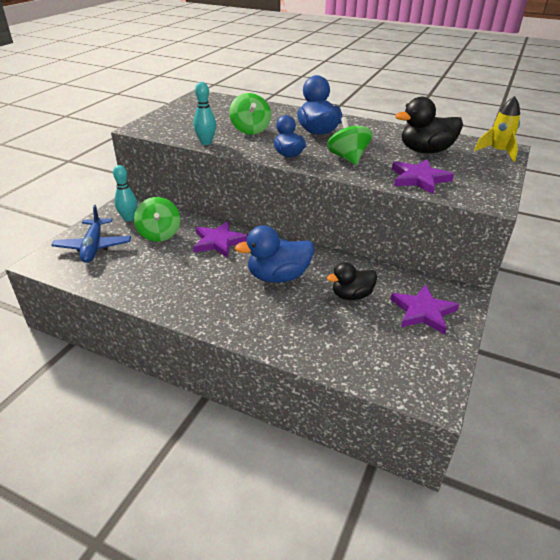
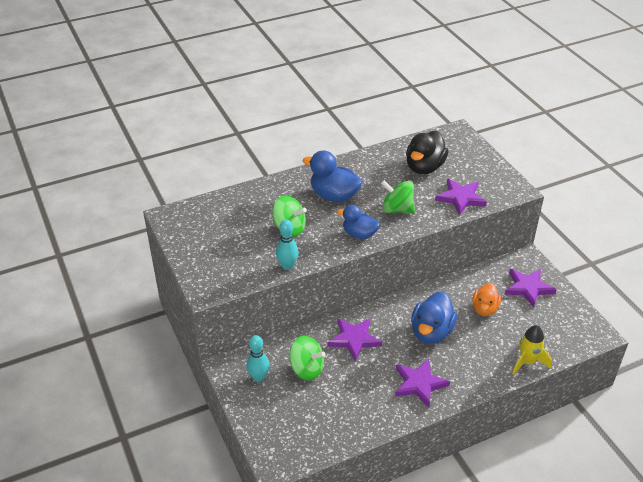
camera: 50 degrees left, 5 degrees up
blue plane [51,205,131,263] -> none
black duck [327,262,377,300] -> orange duck [472,283,501,316]
yellow rocket [474,96,520,162] -> yellow rocket moved to [512,325,552,375]
none -> purple star [395,359,450,407]

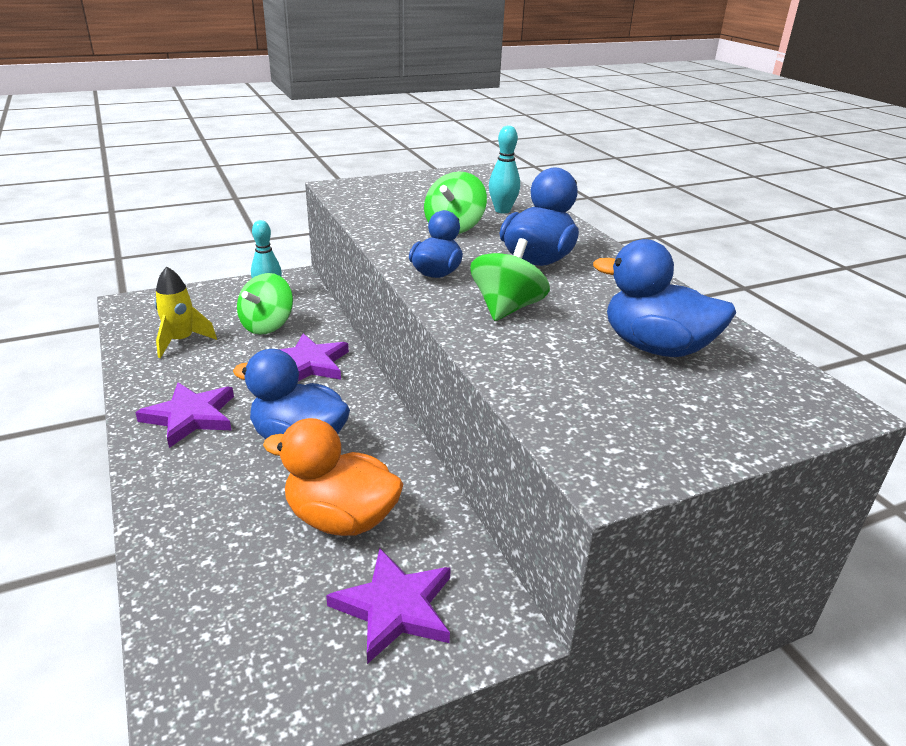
camera: 90 degrees right, 10 degrees down
turquoise bowling pin [276,220,299,270] -> turquoise bowling pin moved to [489,126,520,213]
black duck [406,131,449,174] -> blue duck [593,239,736,357]
purple star [435,179,487,215] -> none
orange duck [472,283,501,316] -> orange duck [263,418,404,536], size x1.52
yellow rocket [512,325,552,375] -> yellow rocket moved to [154,266,217,358]

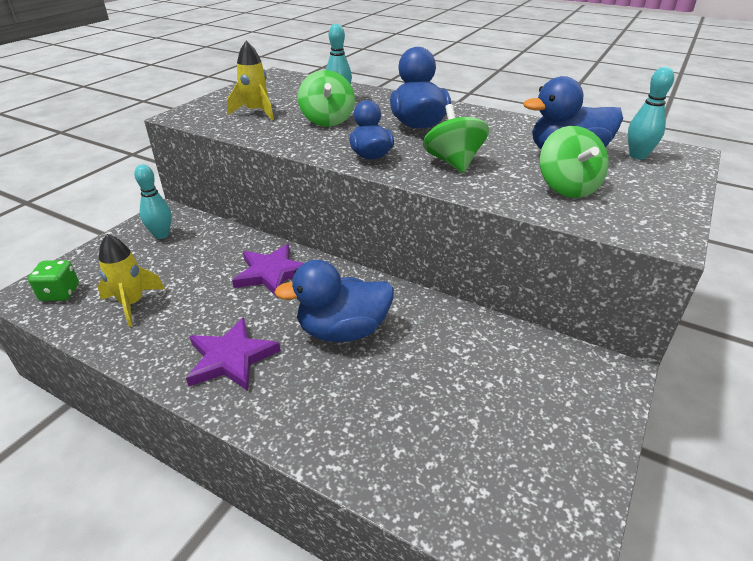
camera: 35 degrees left, 5 degrees up
green spinning top [237,273,293,335] -> green spinning top moved to [540,126,609,198]
orange duck [263,418,404,536] -> none
purple star [326,548,451,664] -> none
none -> green dice [28,260,79,301]
none -> yellow rocket [227,41,274,120]
none -> turquoise bowling pin [628,67,674,159]

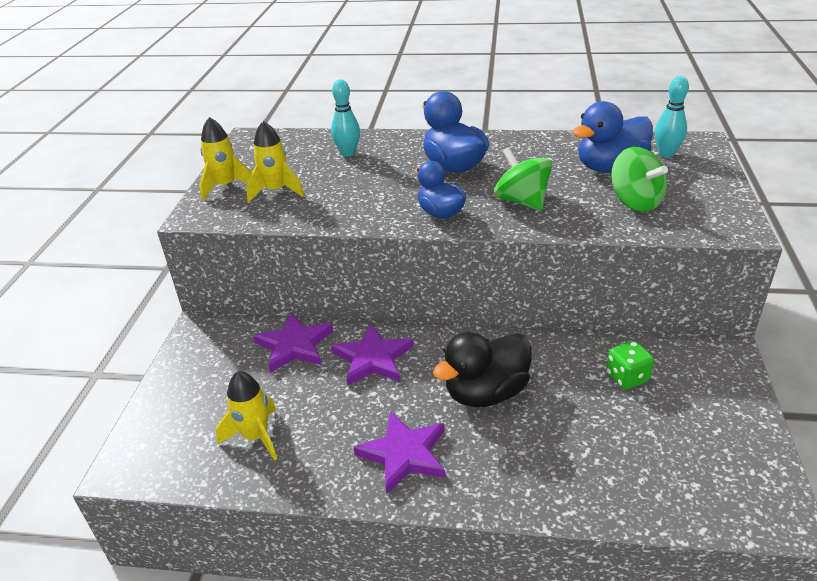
camera: 20 degrees left, 0 degrees up
green dice [28,260,79,301] -> green dice moved to [606,341,654,390]
turquoise bowling pin [134,164,172,239] -> none
blue duck [274,260,394,342] -> black duck [433,332,532,407]
green spinning top [298,70,355,127] -> none
none -> yellow rocket [199,117,252,201]
none -> purple star [253,313,333,373]

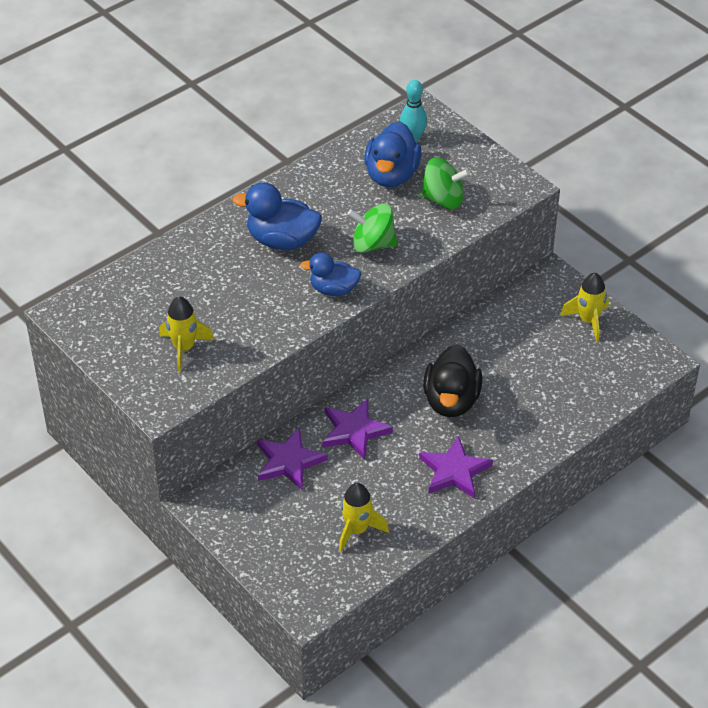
camera: 50 degrees left, 10 degrees up
yellow rocket [199,117,252,201] -> yellow rocket moved to [560,273,609,342]
turquoise bowling pin [331,80,360,157] -> none
green dice [606,341,654,390] -> none

